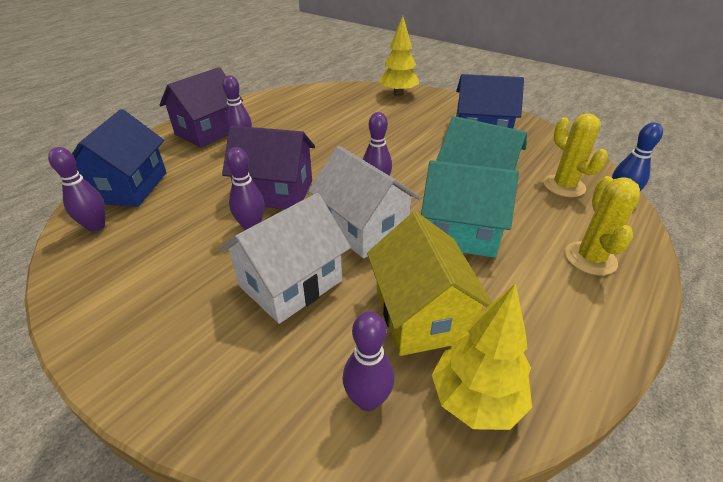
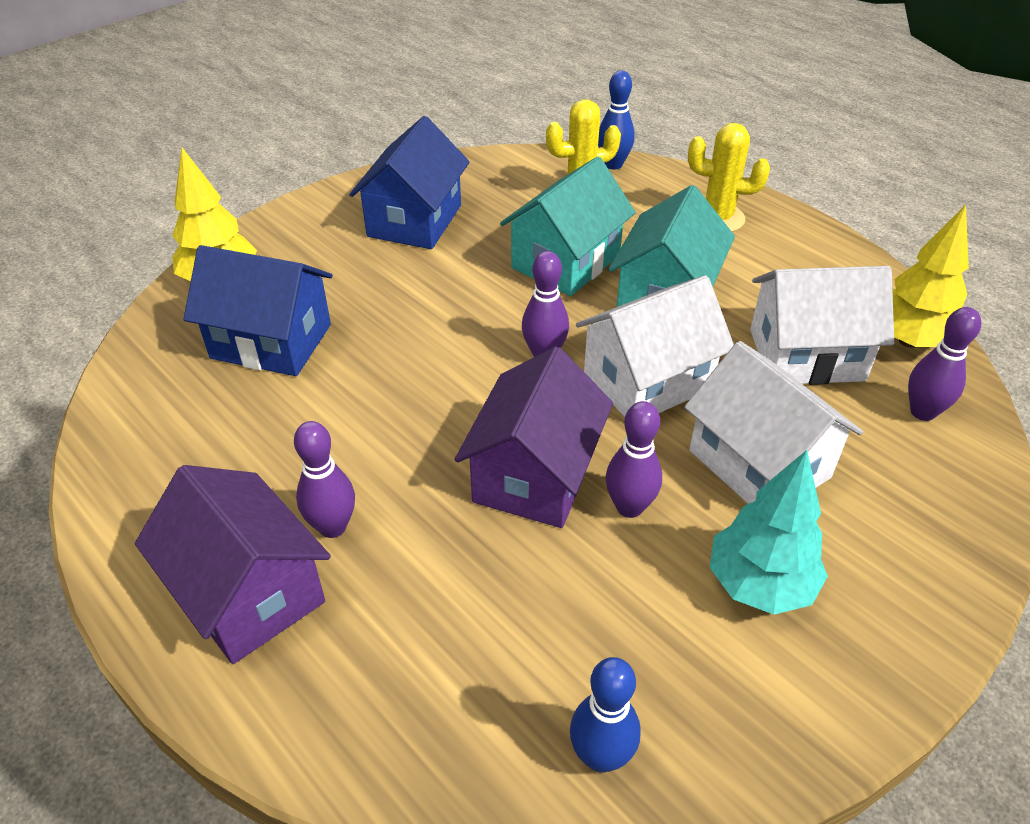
camera: 80 degrees left, 5 degrees up
purple bowling pin [48,147,105,232] -> blue bowling pin [570,657,641,773]
blue house [72,109,167,207] -> blue house moved to [184,245,333,376]
yellow house [367,212,492,356] -> white house [750,266,894,385]
none -> turquoise tree [710,450,828,615]

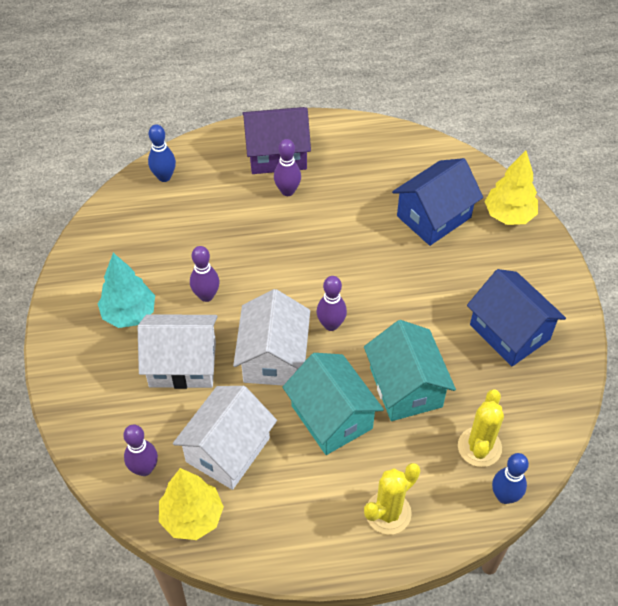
camera: 125 degrees right, 10 degrees up
purple house [455,347,613,528] -> none
blue bowling pin [570,657,641,773] -> blue bowling pin moved to [148,124,176,182]

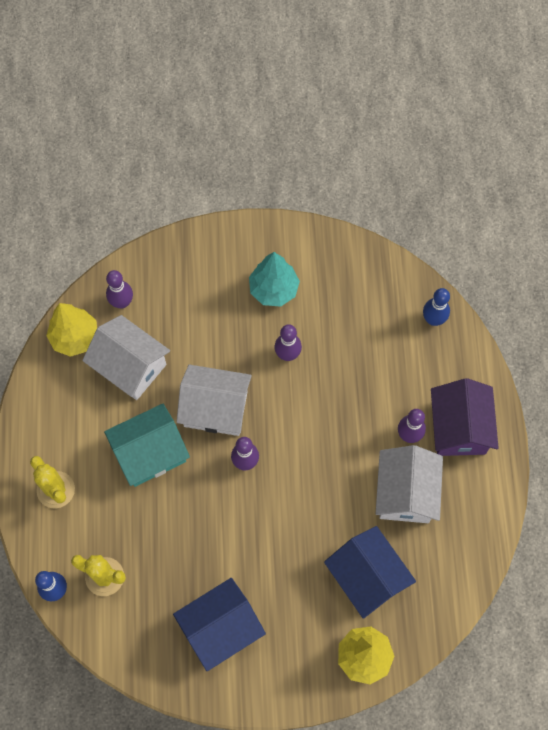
camera: 95 degrees right, 15 degrees up
white house [138,314,217,389] -> white house moved to [376,445,443,523]
turquoise house [364,320,456,421] -> none

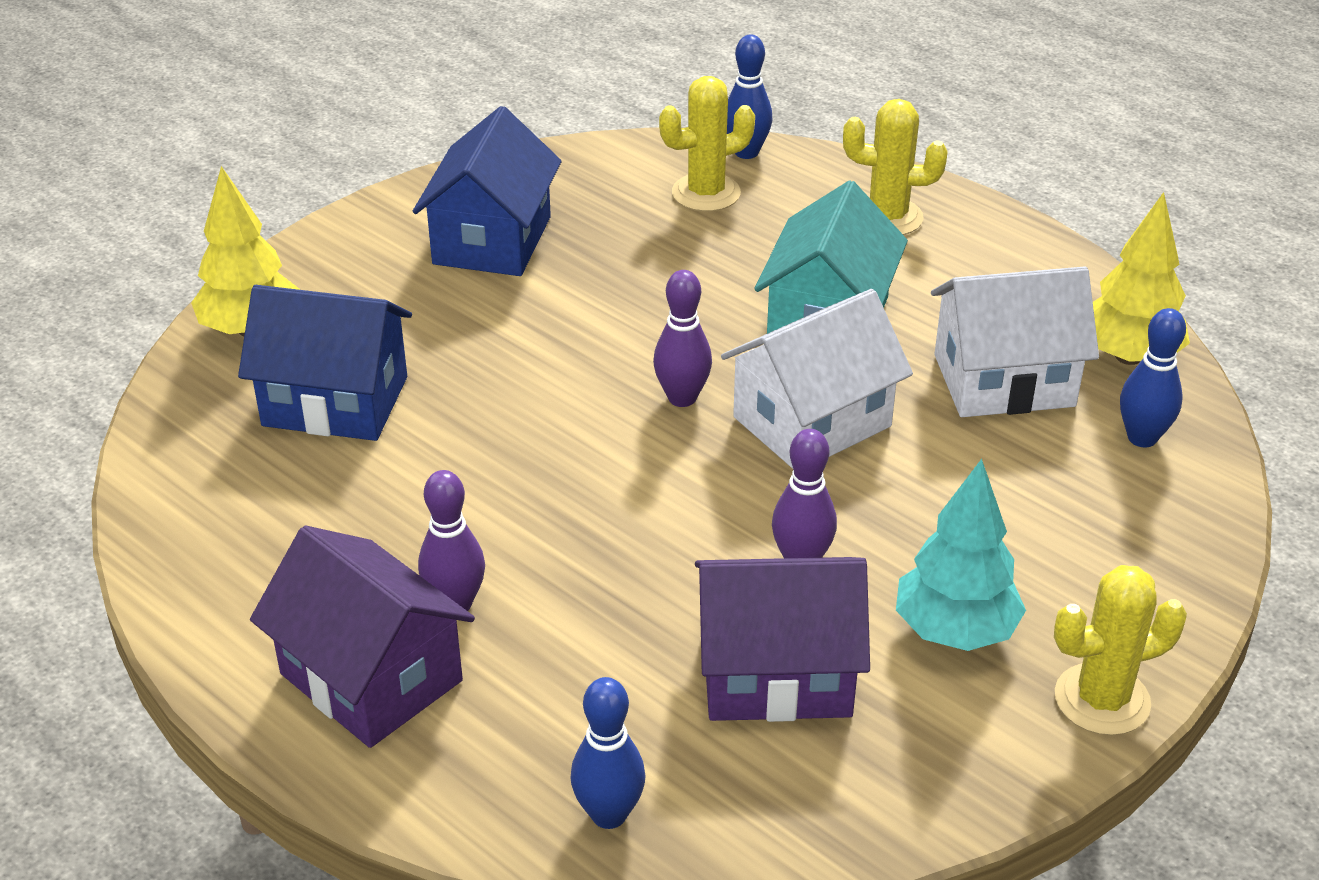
camera: 135 degrees right, 30 degrees down
purple bowling pin [106,270,133,308] -> blue bowling pin [1120,308,1186,447]
white house [376,445,443,523] -> none
none -> purple house [695,557,870,722]
none -> yellow cactus [1054,565,1187,735]

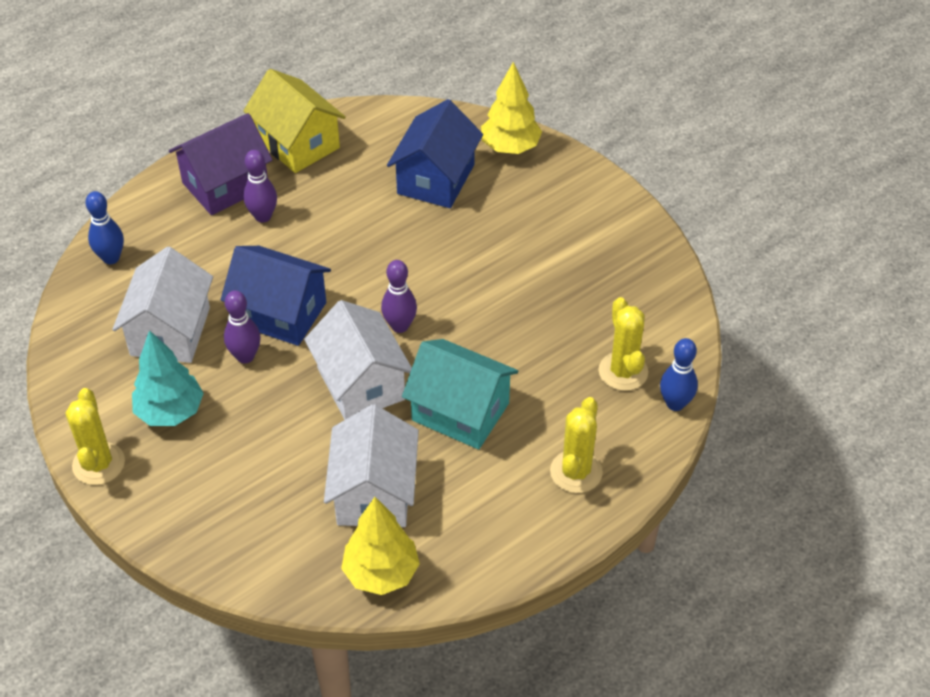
camera: 100 degrees right, 10 degrees up
blue house [413,106,562,276] -> blue house moved to [221,246,331,346]
purple house [695,557,870,722] -> white house [112,247,213,363]
blue bowling pin [1120,308,1186,447] -> none
none -> yellow house [244,69,346,173]

